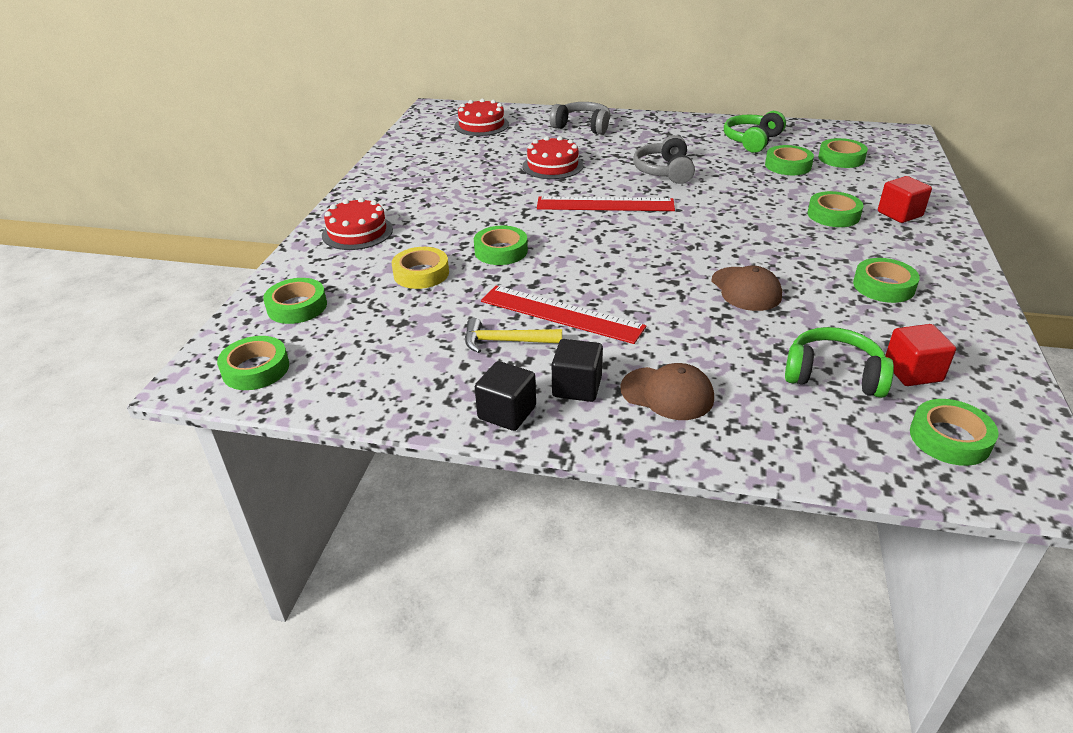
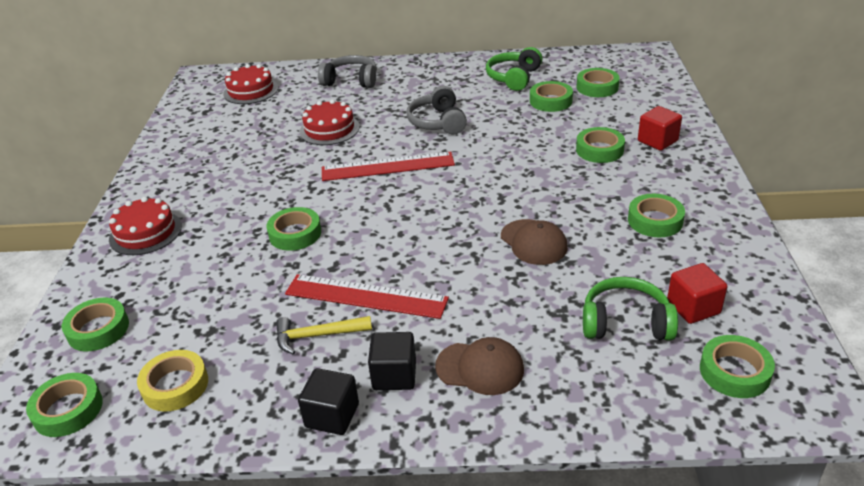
camera: 10 degrees left, 0 degrees up
yellow tape [392,247,449,289] -> yellow tape moved to [137,350,208,412]

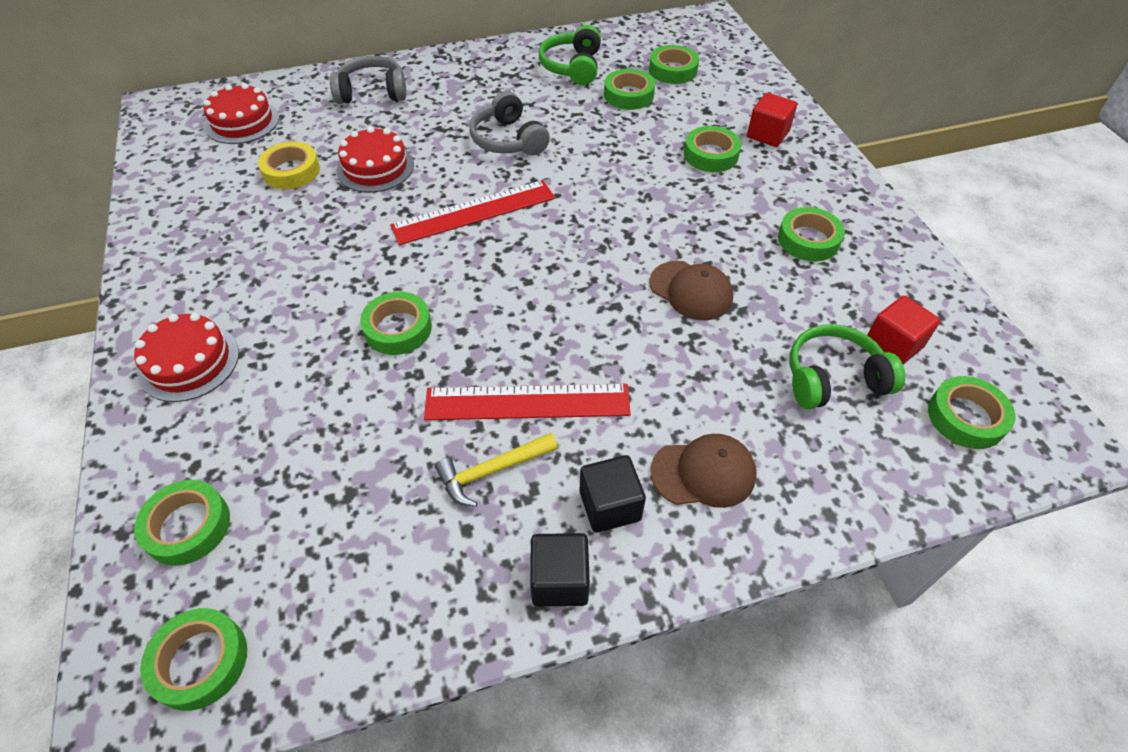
camera: 20 degrees left, 15 degrees up
yellow tape [137,350,208,412] -> yellow tape moved to [258,141,320,189]

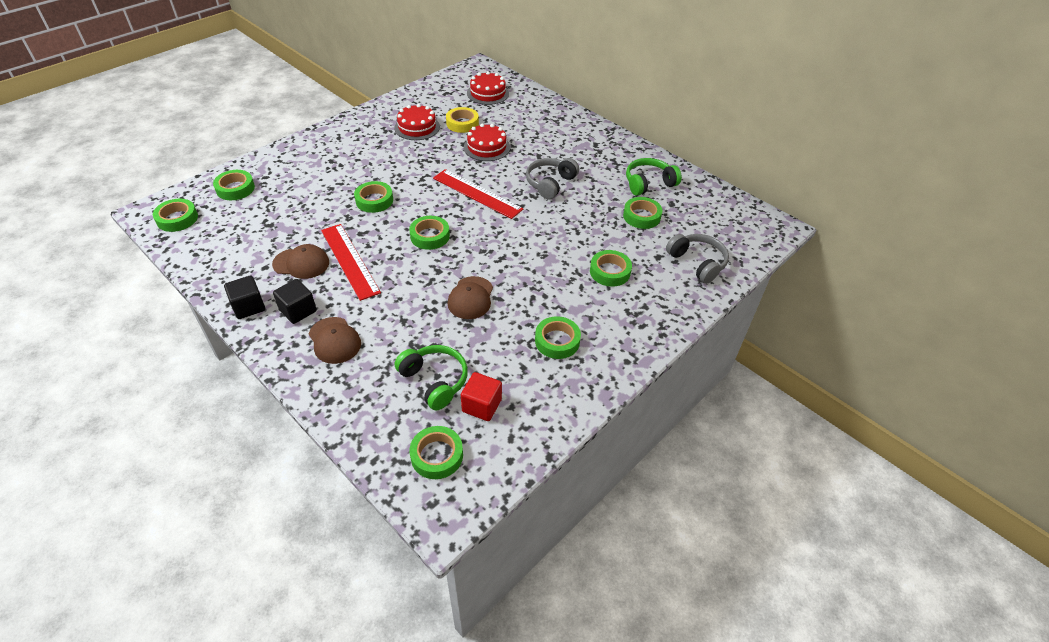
camera: 60 degrees right, 5 degrees down
red cake [134,313,239,402] -> red cake moved to [394,104,440,140]
grey headphones [330,56,407,104] -> grey headphones moved to [666,234,729,284]
yellow hammer [435,433,558,507] -> brown cap [272,244,329,279]
green tape [649,45,699,84] -> green tape moved to [409,216,450,250]
red cube [747,93,797,147] -> none

